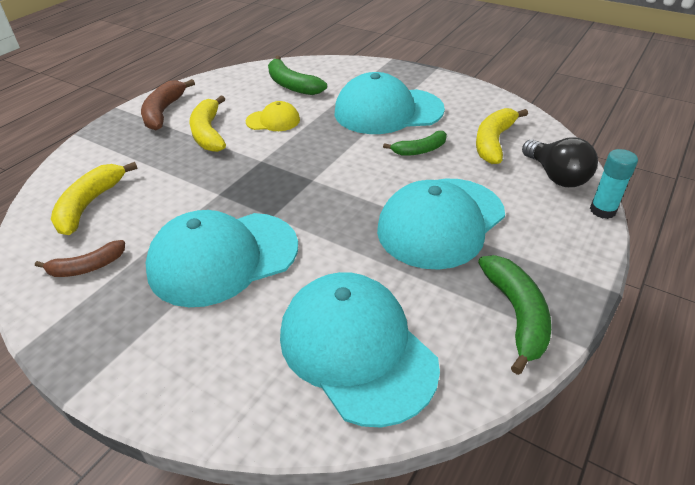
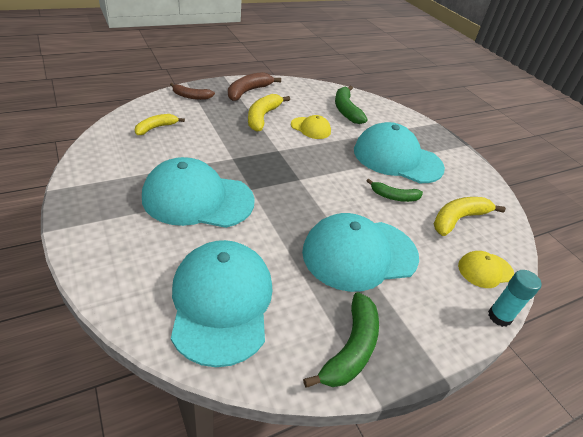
camera: 25 degrees right, 0 degrees up
brown banana [35,240,125,277] -> brown banana moved to [170,83,215,100]
yellow banana [51,162,138,235] -> yellow banana [135,114,185,135], size x0.66
black light bulb [522,137,598,187] -> yellow cap [458,251,514,288]

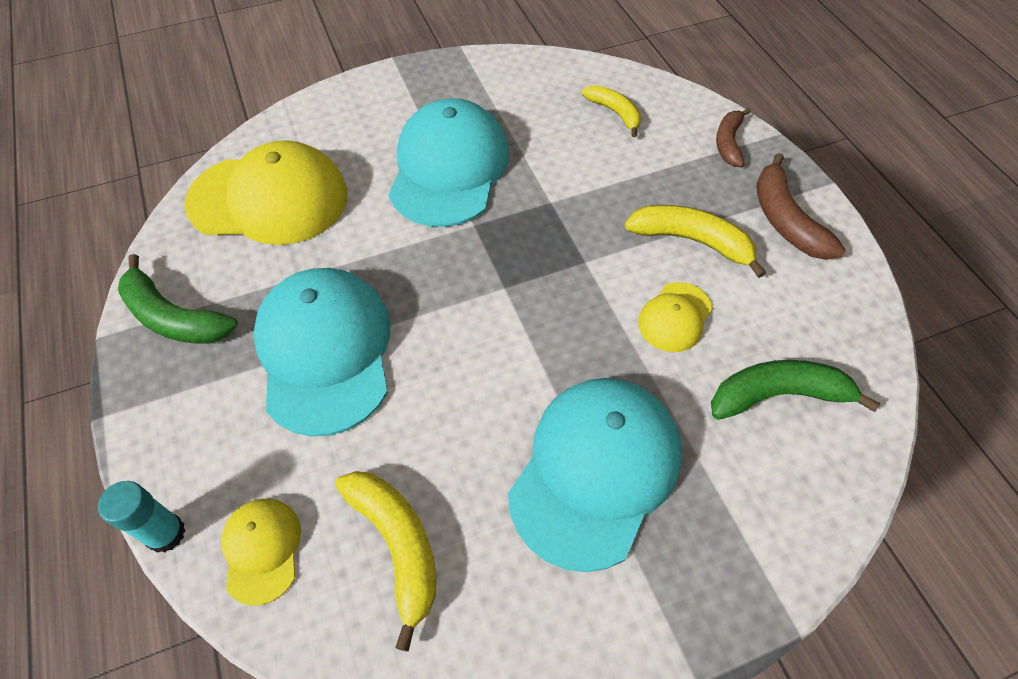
camera: 100 degrees right, 15 degrees up
turquoise cap [171,240,273,367] -> yellow cap [184,140,347,245]
brown banana [228,72,281,101] -> brown banana turned 150 degrees counterclockwise [757,153,846,260]
green banana [367,179,423,202] -> none

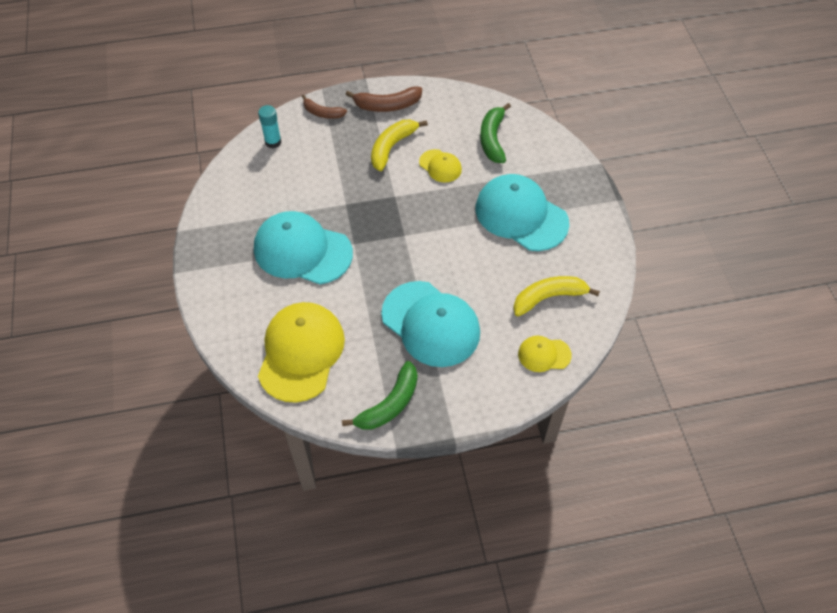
camera: 80 degrees left, 0 degrees up
turquoise glue stick [98,481,186,553] -> turquoise glue stick moved to [258,105,281,148]
turquoise cap [253,268,391,436] -> turquoise cap turned 135 degrees counterclockwise [381,281,480,367]
yellow banana [582,85,641,137] -> none

